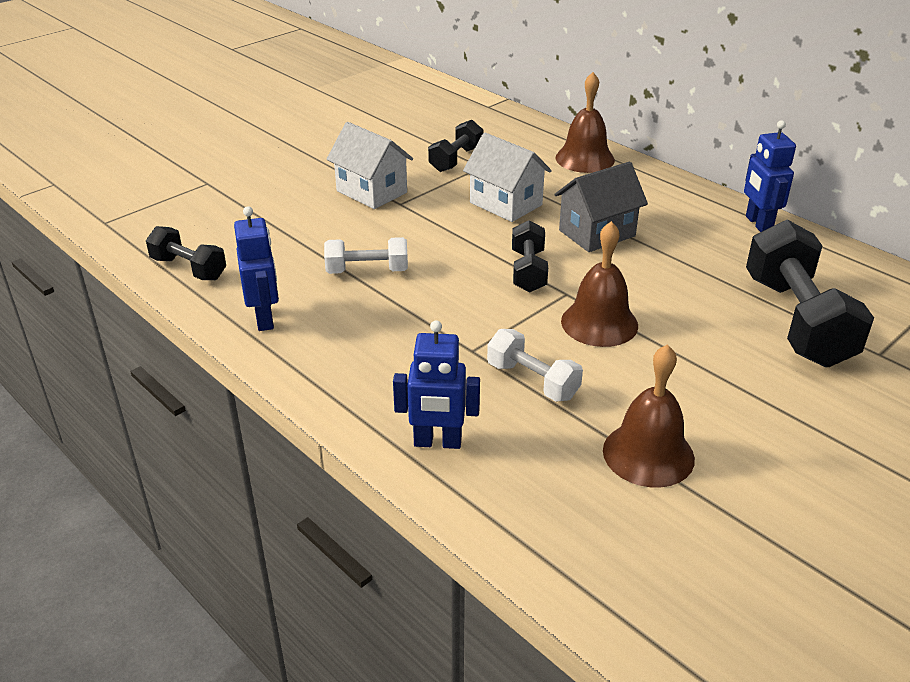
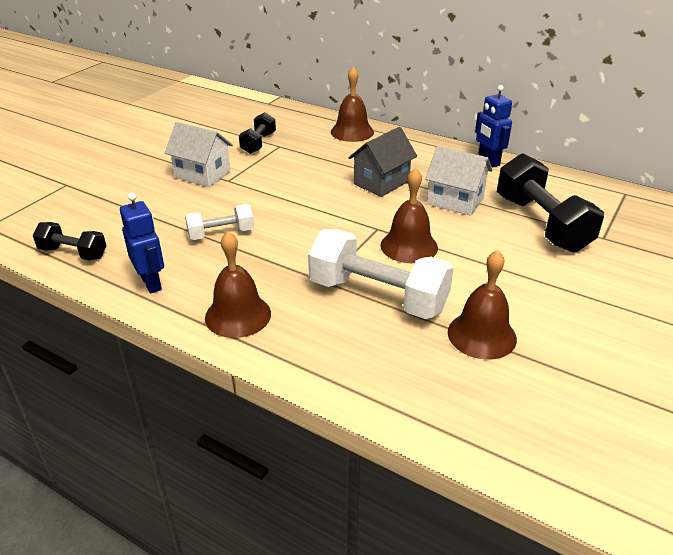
camera: 15 degrees left, 0 degrees up
blue robot [393,320,480,449] -> none
white house [463,132,552,222] -> white house moved to [425,146,492,216]
white dumbbell [487,329,583,401] -> white dumbbell [308,229,454,319], size x1.84
black dumbbell [512,220,548,292] -> none
none -> brown bell [205,232,271,338]

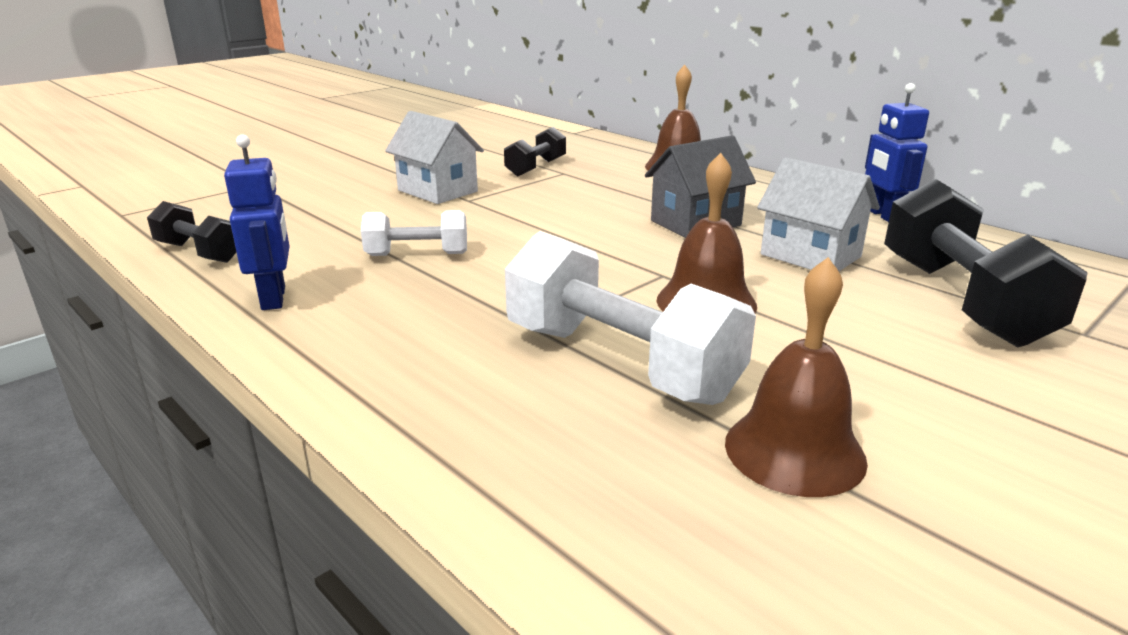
camera: 15 degrees right, 10 degrees down
brown bell [205,232,271,338] -> none

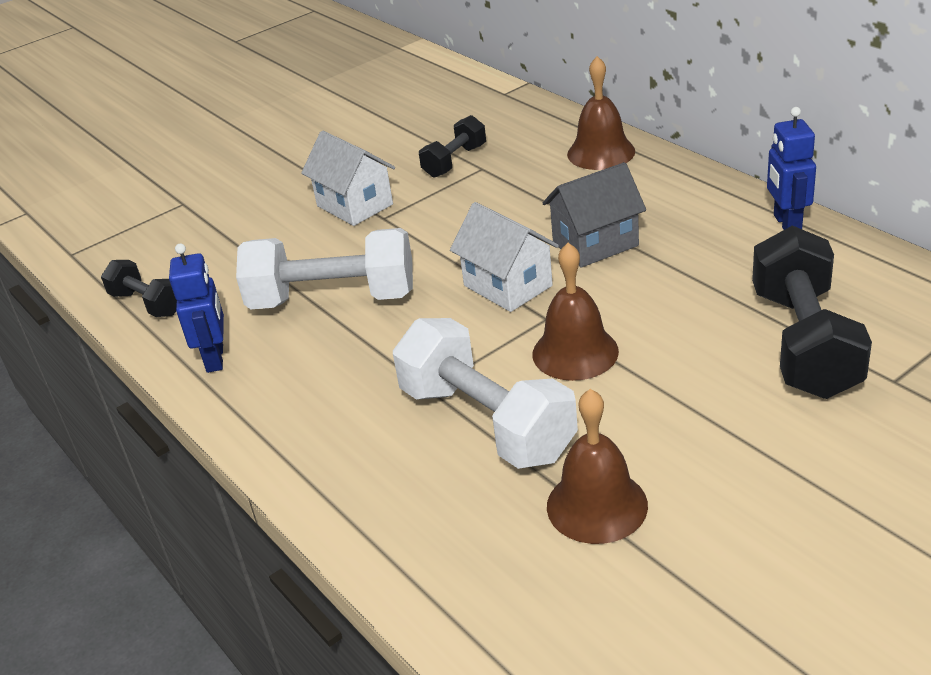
camera: 10 degrees right, 10 degrees up
white dumbbell [361,210,467,256] -> white dumbbell [236,228,413,309], size x1.84
white house [757,158,880,271] -> white house moved to [450,202,559,312]

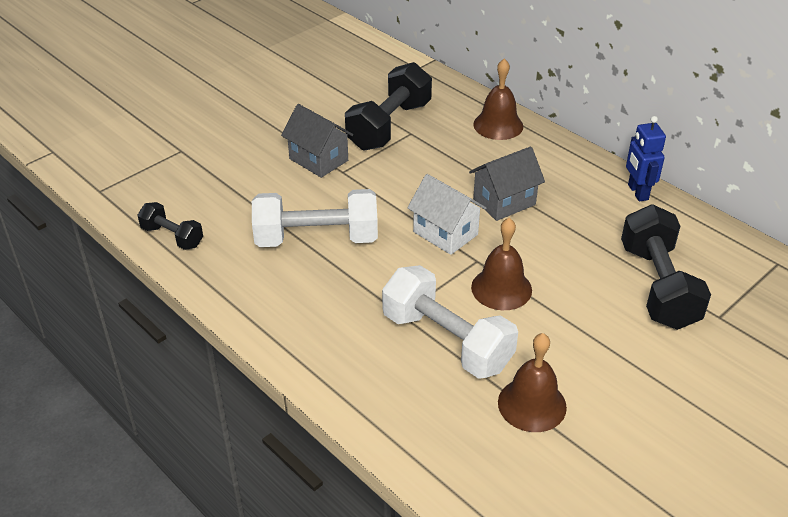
camera: 10 degrees left, 5 degrees up
blue robot [169,243,224,373] -> none
white house [301,130,395,226] -> grey house [281,104,353,178]
black dumbbell [419,115,486,178] -> black dumbbell [345,62,432,151], size x1.84

